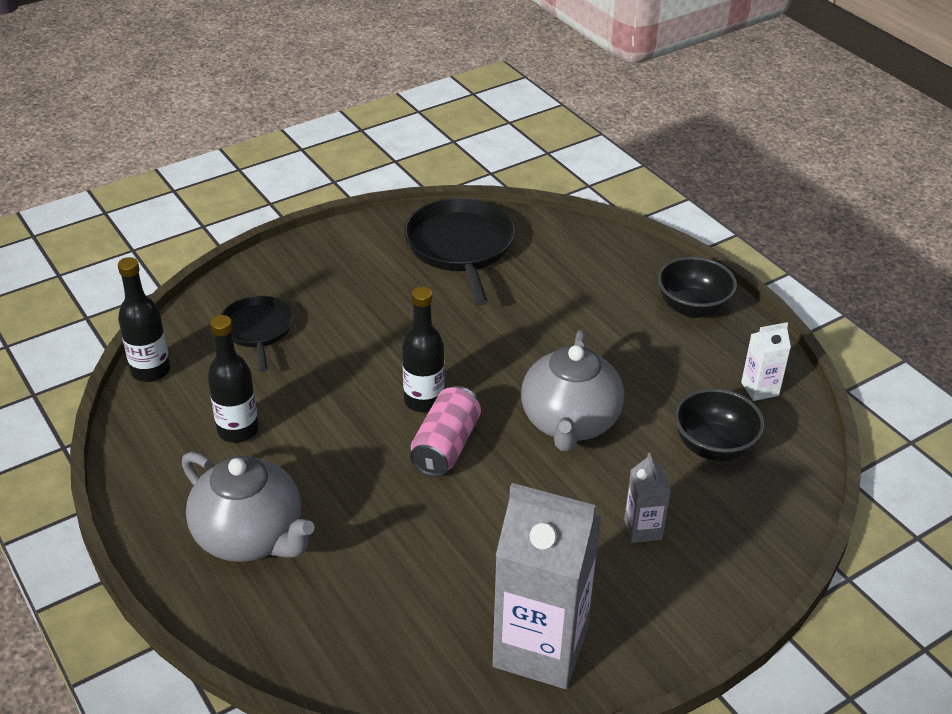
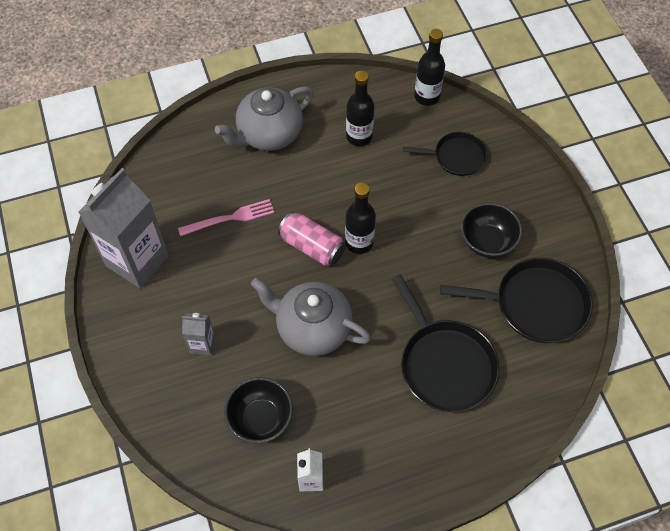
camera: 105 degrees right, 20 degrees up
black bowl [657,256,737,318] -> black bowl moved to [461,202,522,258]
none -> pink fork [178,199,275,236]
none -> black pan [392,275,499,412]

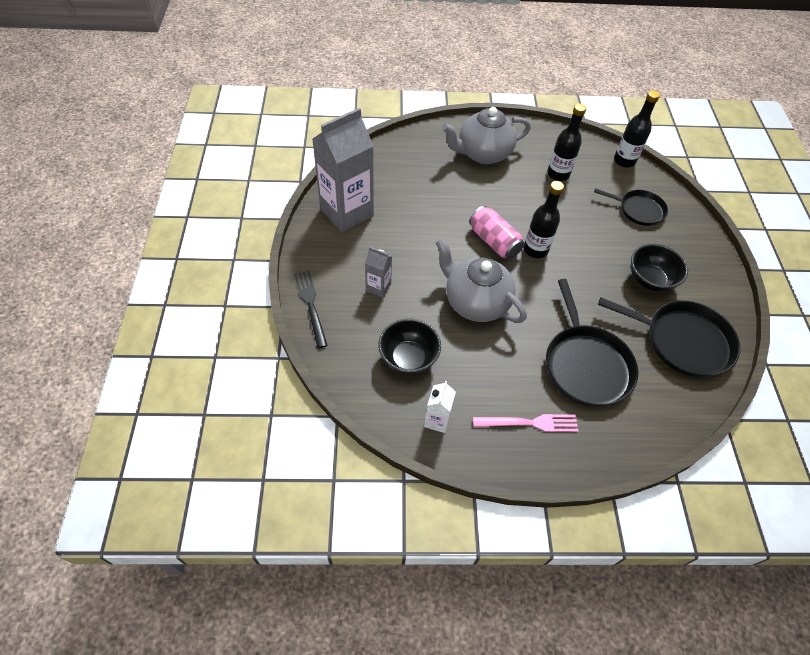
camera: 15 degrees right, 5 degrees down
pink fork [178,199,275,236] -> pink fork moved to [473,414,578,432]
none -> black fork [294,271,328,348]

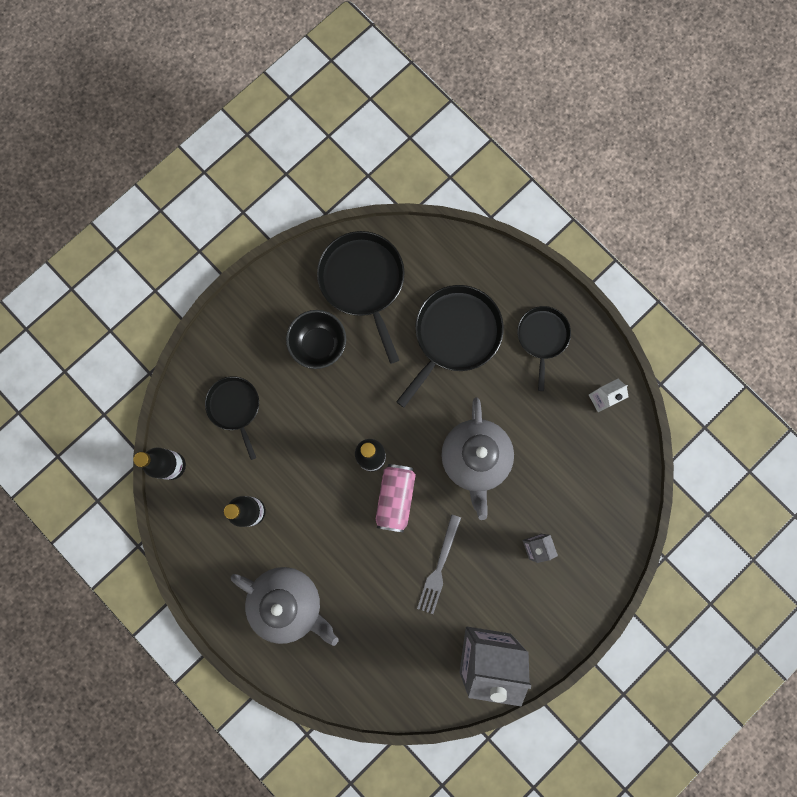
camera: 130 degrees left, 25 degrees up
black fork [294,271,328,348] -> none
black bowl [378,318,441,375] -> none
pink fork [473,414,578,432] -> black pan [517,306,571,391]
none -> grey fork [417,514,461,614]

